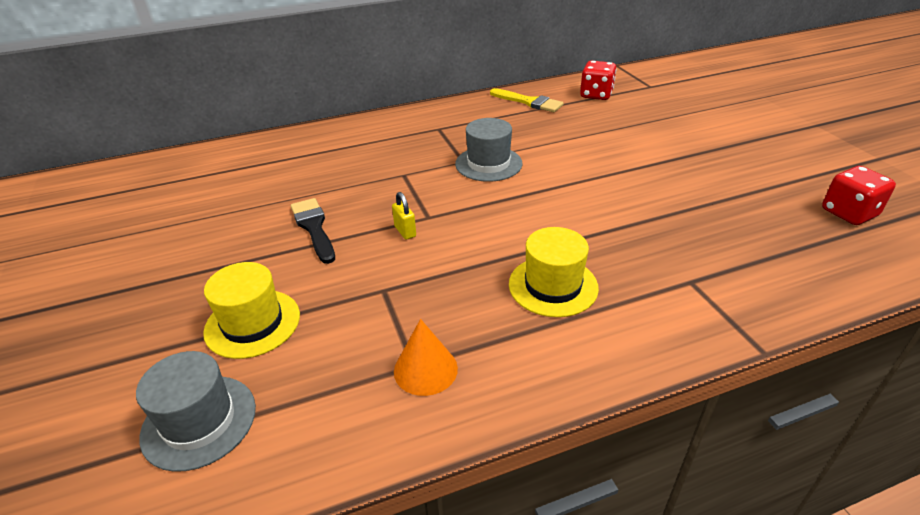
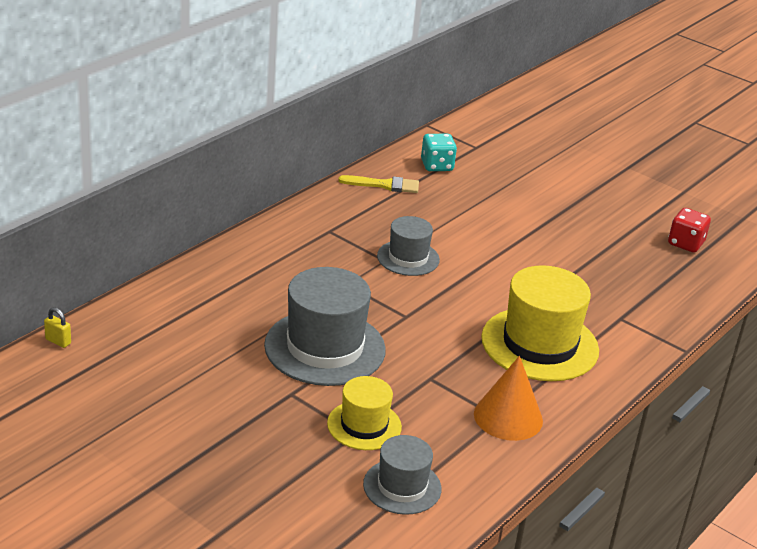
camera: 35 degrees left, 5 degrees down
black brush [291,198,335,264] -> grey hat [264,267,386,386]
yellow padlock [392,192,416,240] -> yellow padlock moved to [44,307,71,348]
orange cone [394,319,458,396] -> orange cone [474,356,543,441], size x1.52
yellow hat [509,227,599,317] -> yellow hat [481,265,599,381], size x1.74
red dice [580,61,617,100] -> turquoise dice [421,134,457,171]

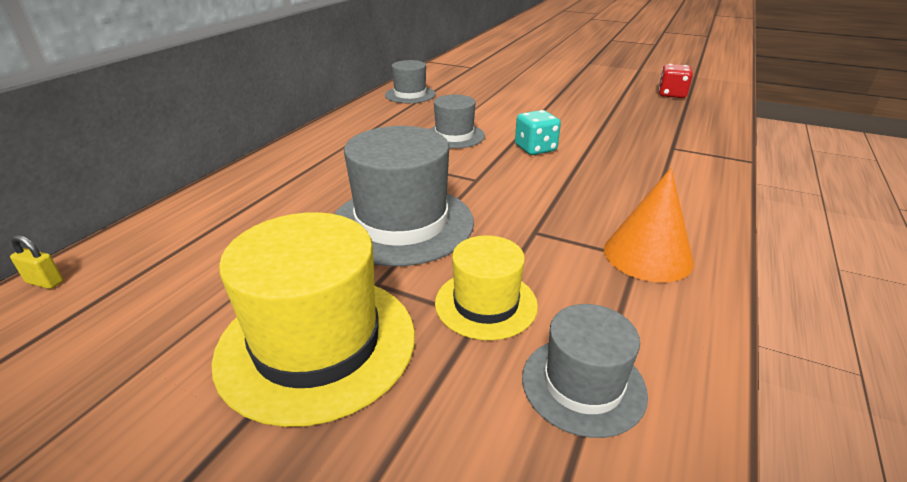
camera: 10 degrees left, 0 degrees up
yellow brush [338,175,419,193] -> grey hat [385,60,436,103]
turquoise dice [421,134,457,171] -> turquoise dice moved to [515,110,561,155]
yellow hat [481,265,599,381] -> yellow hat moved to [211,212,415,427]

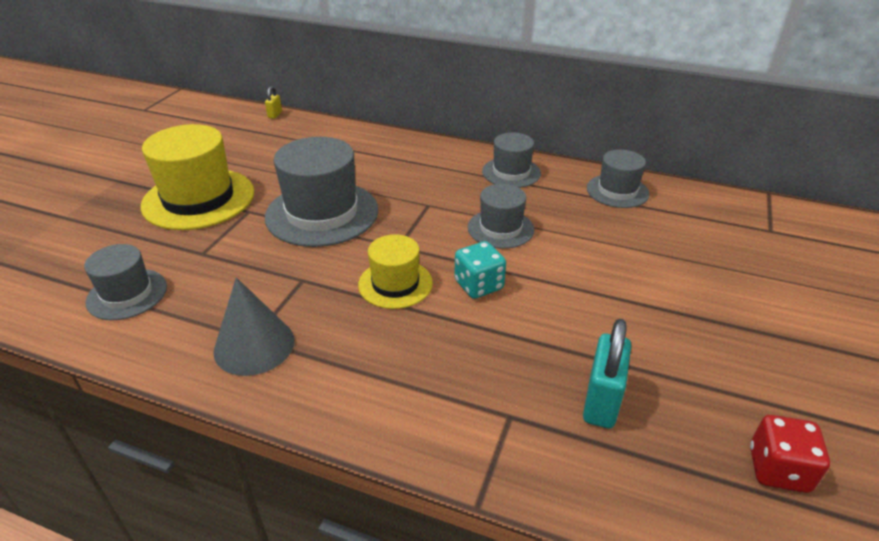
camera: 85 degrees right, 5 degrees up
yellow hat [435,235,538,340] -> yellow hat moved to [358,234,433,309]
orange cone [604,168,694,282] -> grey cone [213,277,295,376]
none -> grey hat [482,132,541,188]
none -> turquoise padlock [583,319,631,429]

